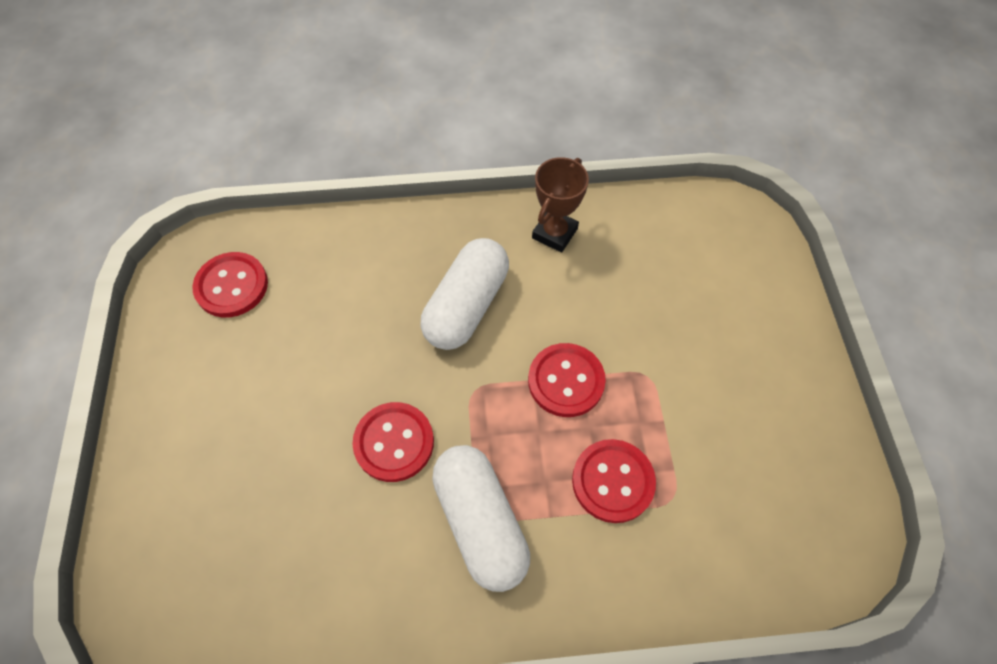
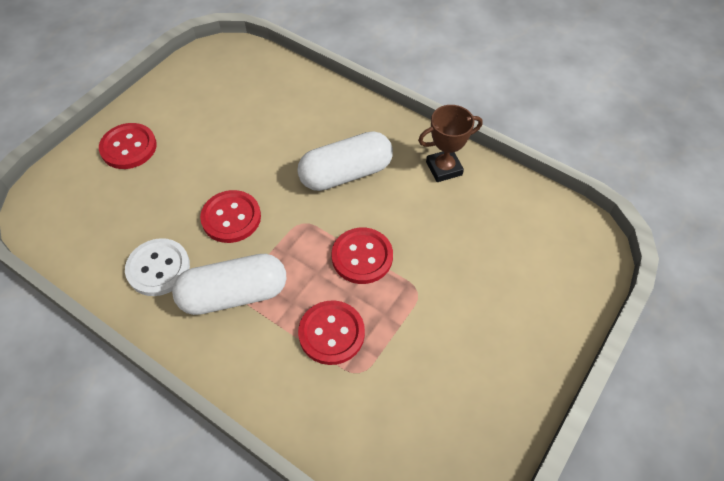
camera: 40 degrees right, 5 degrees down
red button [193,252,268,317] -> red button moved to [99,123,157,169]
white capsule [432,445,530,592] -> white capsule turned 60 degrees clockwise [172,254,286,315]
none -> white button [125,238,190,296]

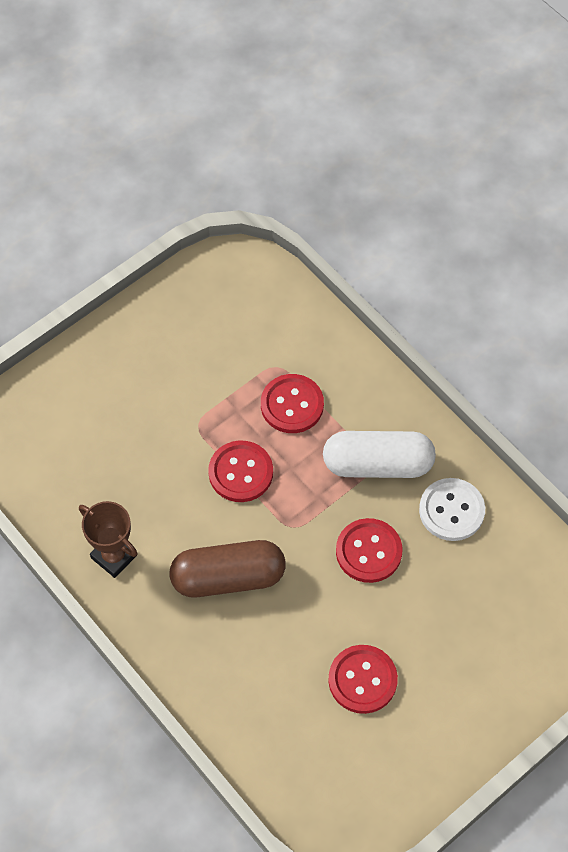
camera: 165 degrees left, 5 degrees up
red button [99,123,157,169] -> red button moved to [329,645,398,714]
white capsule [297,131,393,191] -> brown capsule [169,540,286,597]
brown trophy [418,105,483,182] -> brown trophy turned 45 degrees clockwise [79,501,138,578]

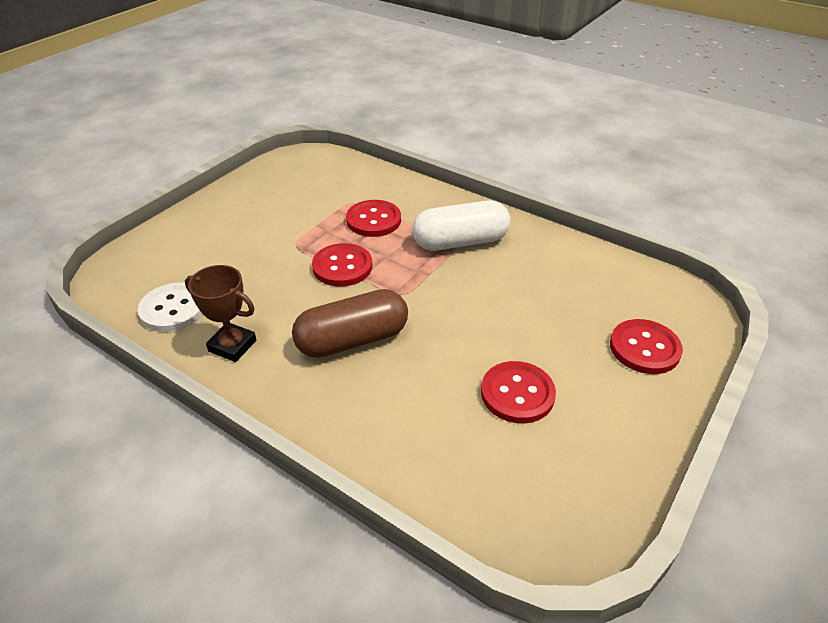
camera: 15 degrees left, 20 degrees down
red button [336,518,402,583] -> red button moved to [610,319,683,374]
white button [419,478,485,541] -> white button moved to [138,283,203,332]

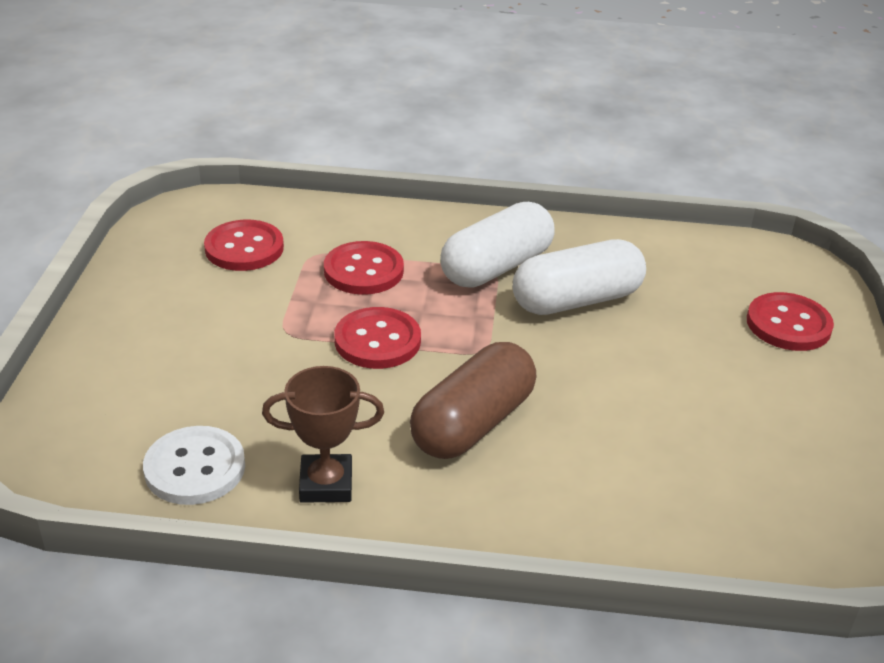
camera: 30 degrees left, 5 degrees down
red button [481,361,556,423] -> red button moved to [204,220,284,271]
none -> white capsule [513,239,646,315]

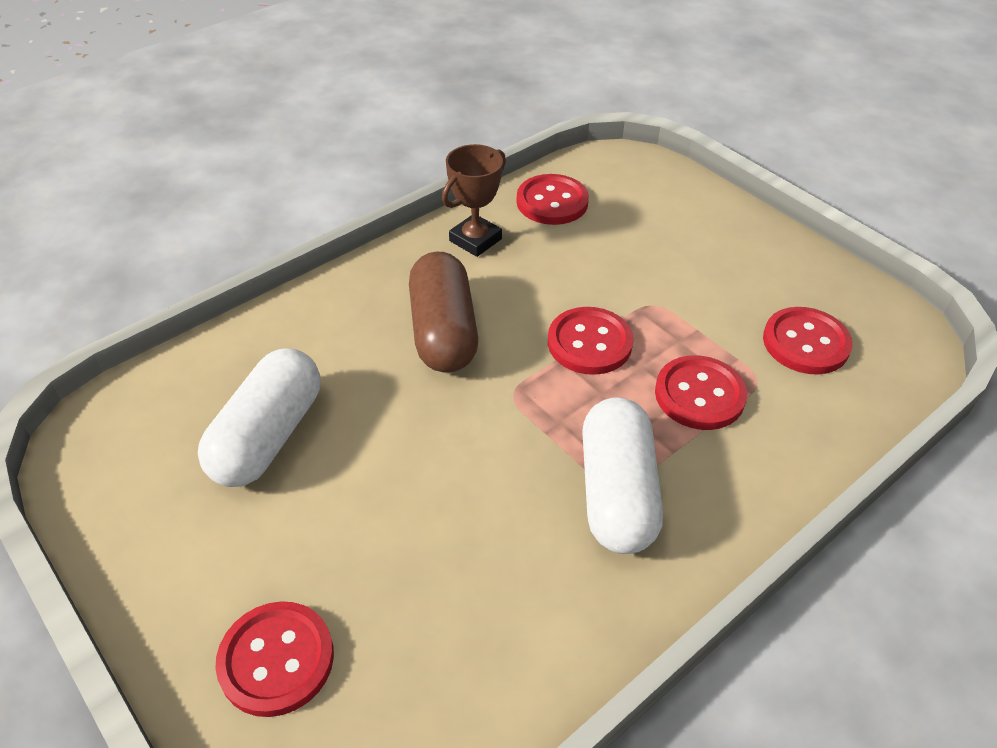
camera: 135 degrees right, 10 degrees up
white button [143,426,245,505] -> red button [517,174,589,225]
white capsule [513,239,646,315] -> white capsule moved to [198,348,320,487]

